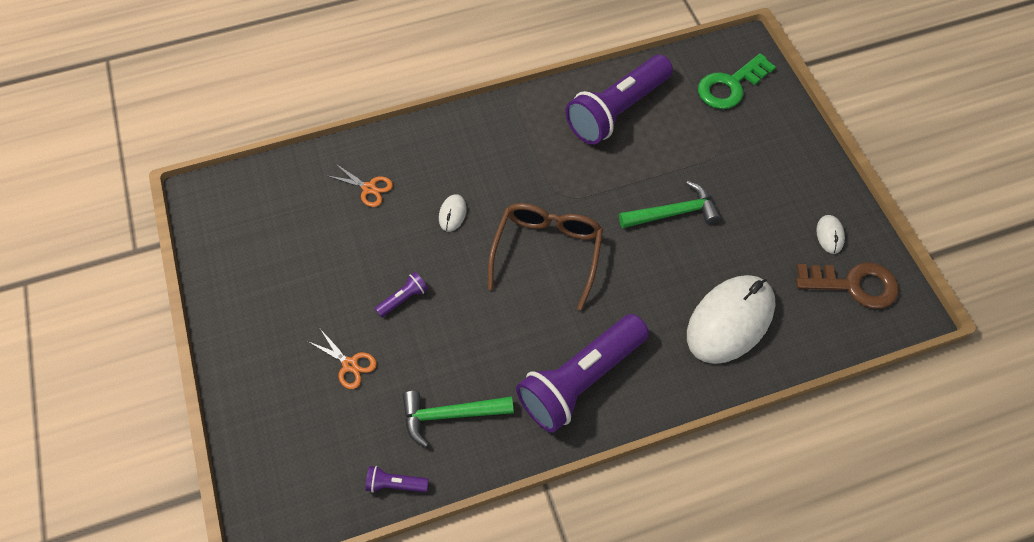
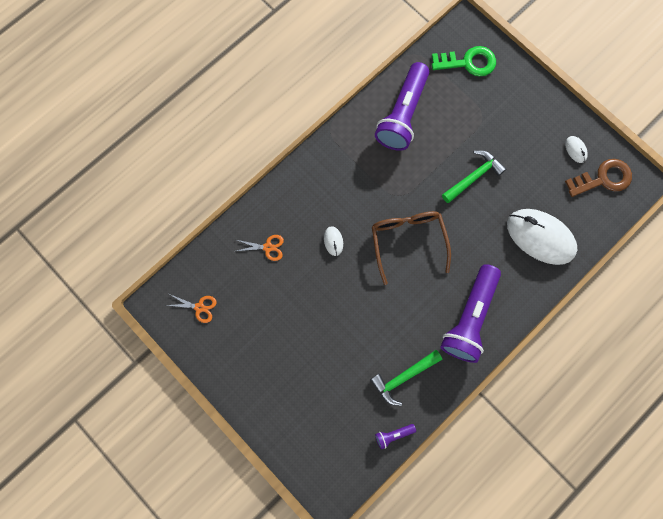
camera: 25 degrees left, 15 degrees up
orange scissors [309,330,377,389] -> orange scissors moved to [167,295,217,323]
purple flashlight [375,272,428,317] -> none
white mouse [687,275,776,364] -> white mouse turned 75 degrees counterclockwise [507,209,577,265]
green key [698,53,776,109] -> green key turned 120 degrees counterclockwise [432,46,496,77]

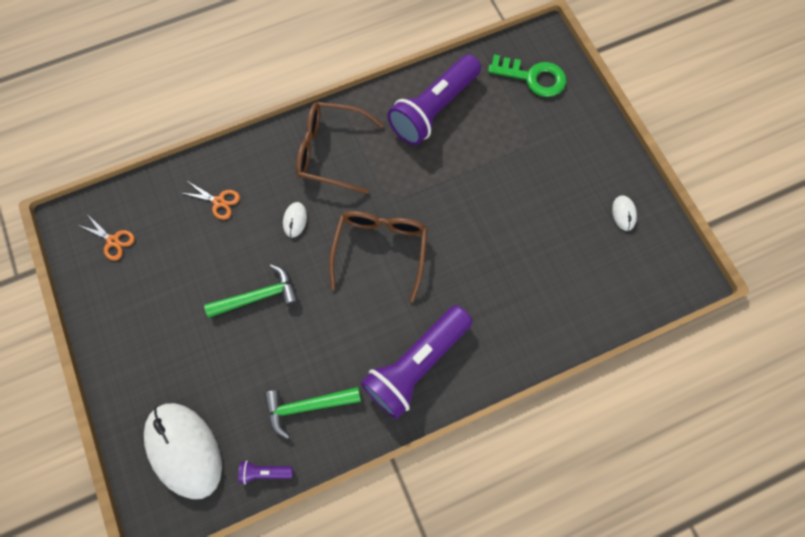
camera: 20 degrees right, 5 degrees down
green hammer [442,150,506,203] -> green hammer moved to [204,264,299,318]
white mouse [507,209,577,265] -> white mouse moved to [144,403,222,499]
brown key [565,159,632,197] -> none
none -> brown glasses [296,102,384,194]

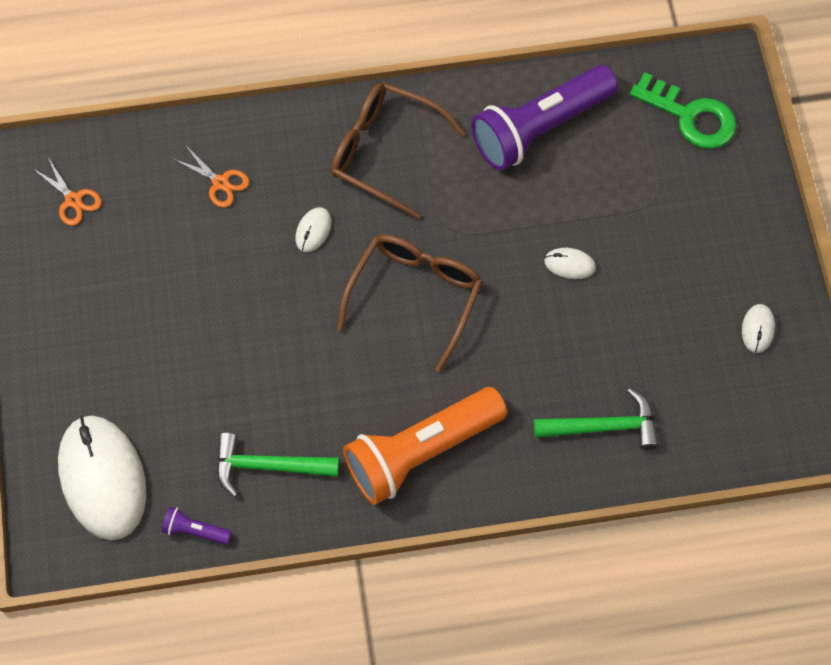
camera: 15 degrees right, 5 degrees down
green hammer [204,264,299,318] -> green hammer moved to [534,388,659,450]
purple flashlight [361,305,472,419] -> orange flashlight [343,387,507,505]
none -> white mouse [544,248,596,279]

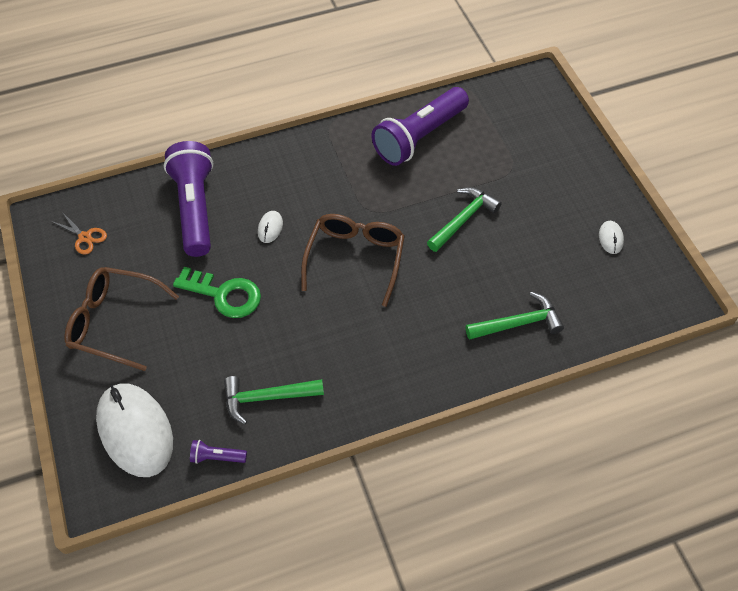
camera: 10 degrees left, 10 degrees down
orange scissors [174,146,249,207] -> purple flashlight [164,141,213,257]
brown glasses [331,82,466,219] -> brown glasses moved to [64,267,179,371]
orange flashlight [343,387,507,505] -> none
white mouse [544,248,596,279] -> green hammer [427,187,502,252]
green key [630,72,736,149] -> green key moved to [173,267,261,318]

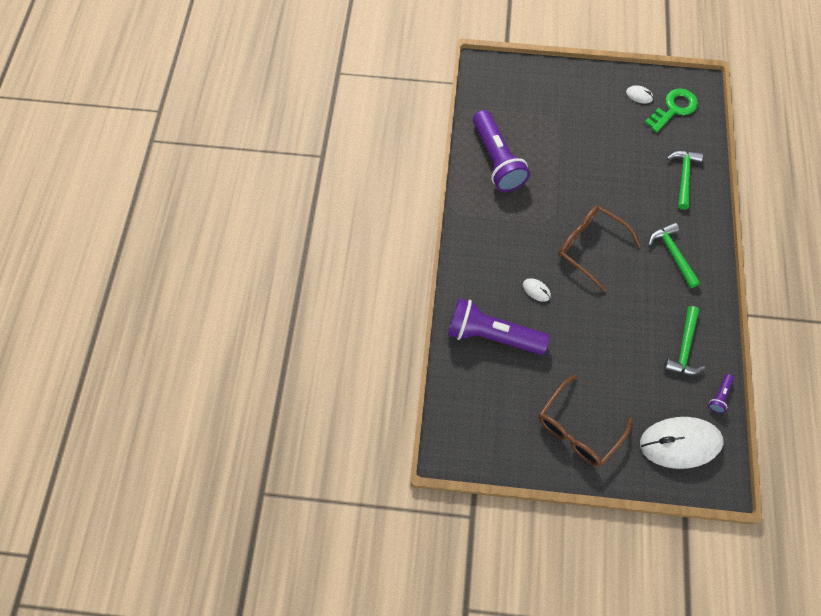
camera: 65 degrees left, 10 degrees up
orange scissors [51,212,107,255] -> none
green key [173,267,261,318] -> green key moved to [644,88,698,133]
green hammer [427,187,502,252] -> green hammer moved to [648,222,701,288]

